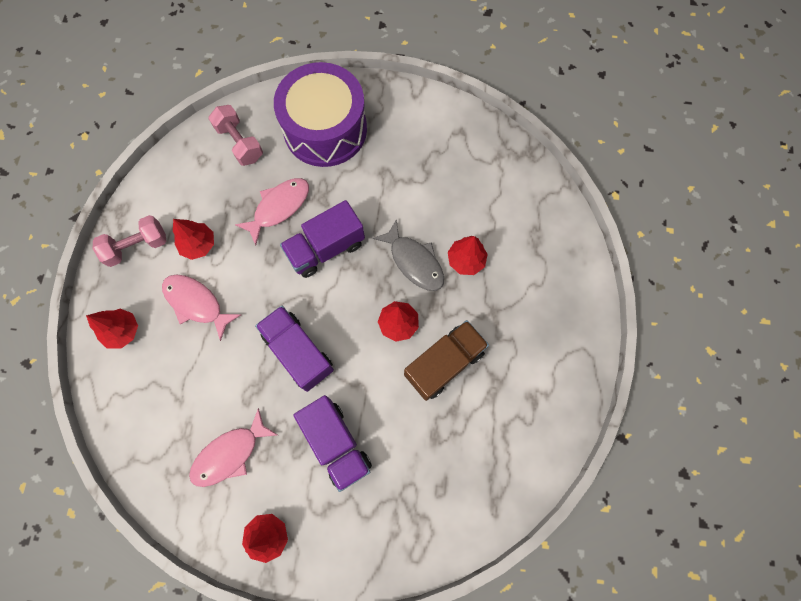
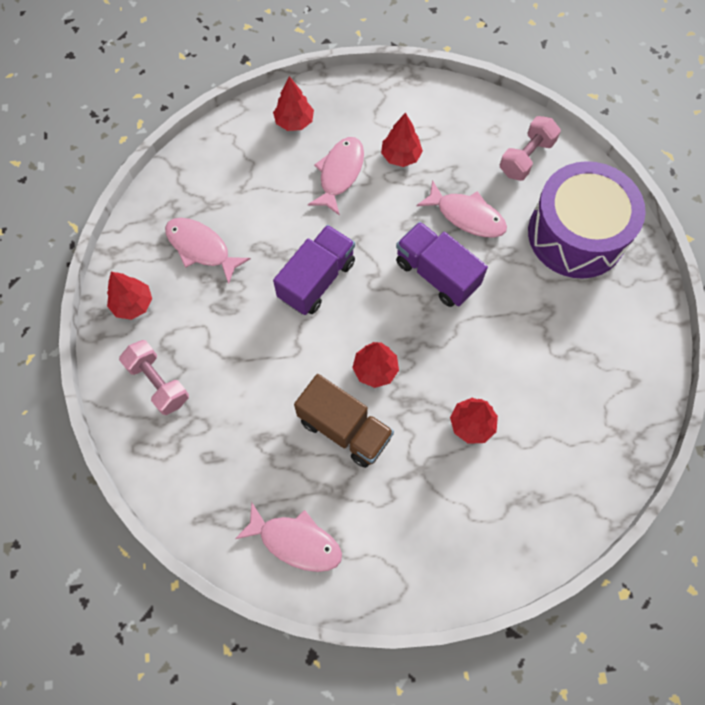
camera: 75 degrees right, 5 degrees down
pink dumbbell [93,215,166,267] -> pink dumbbell moved to [119,340,189,415]
purple truck [294,395,372,492] -> none
grey fish [373,219,444,291] -> none
none -> pink fish [235,502,342,572]

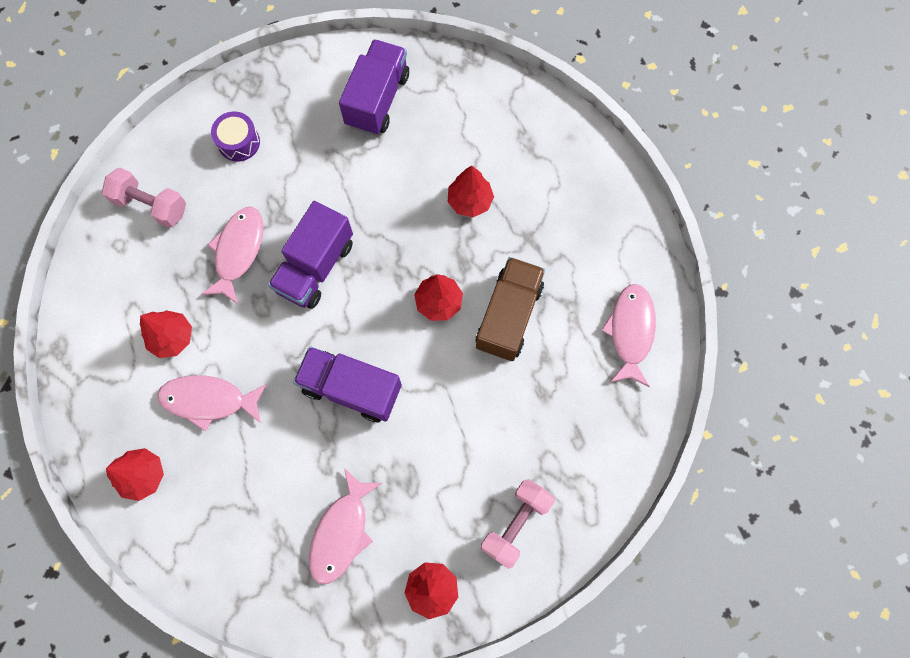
camera: 105 degrees left, 5 degrees up
purple drum [528,161,646,279] -> purple drum [211,112,260,162], size x0.41
none -> purple truck [339,39,409,135]

